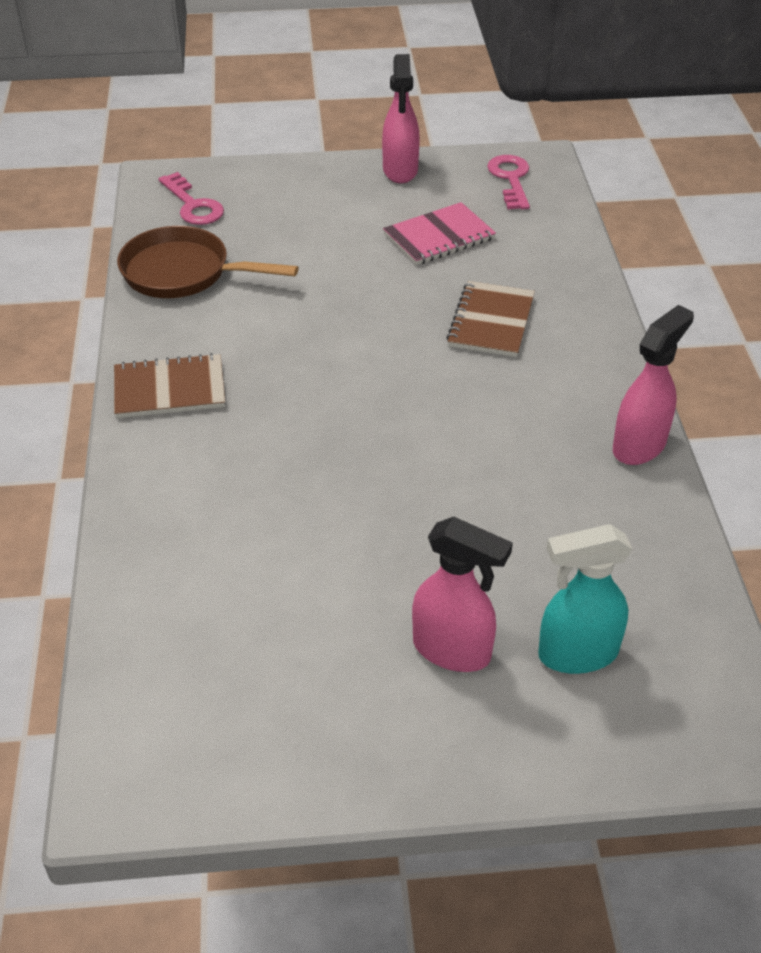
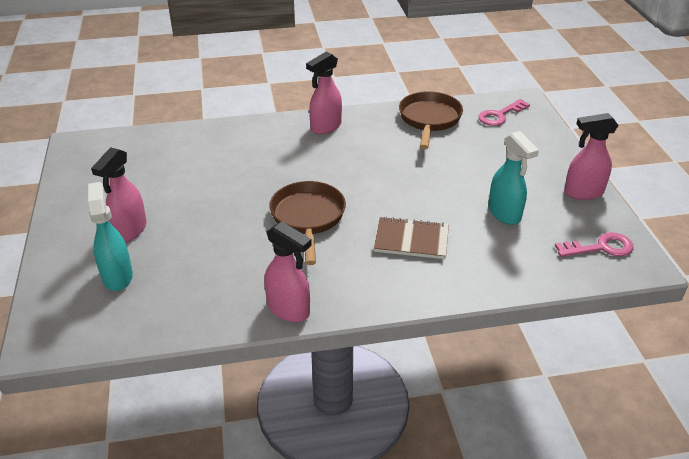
camera: 85 degrees right, 5 degrees down
brown notebook [114,353,225,418] -> pink spray bottle [306,52,342,134]
pink notebook [383,202,496,265] -> turquoise spray bottle [488,131,539,225]
none -> brown pan [269,181,346,265]

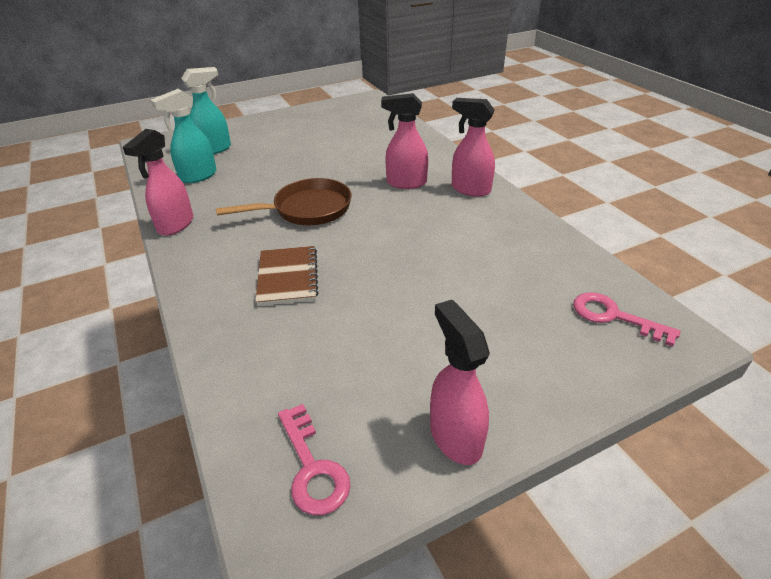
camera: 75 degrees right, 0 degrees up
pink spray bottle [91,147,147,242] -> pink spray bottle moved to [381,93,428,189]
brown pan [399,91,463,149] -> none
turquoise spray bottle [488,131,539,225] -> turquoise spray bottle moved to [151,89,217,183]

